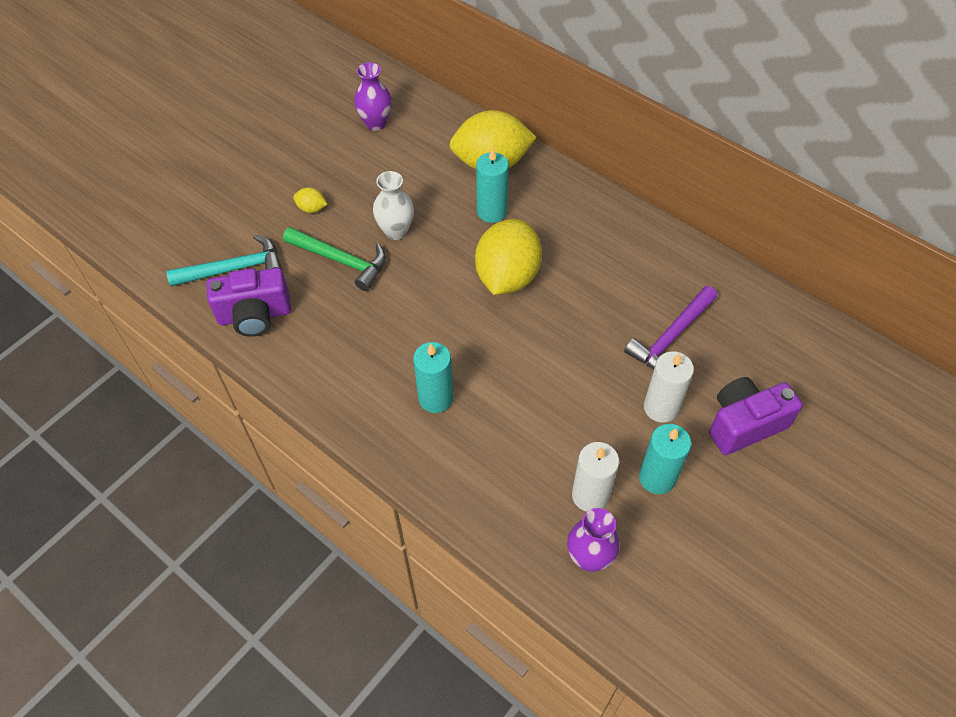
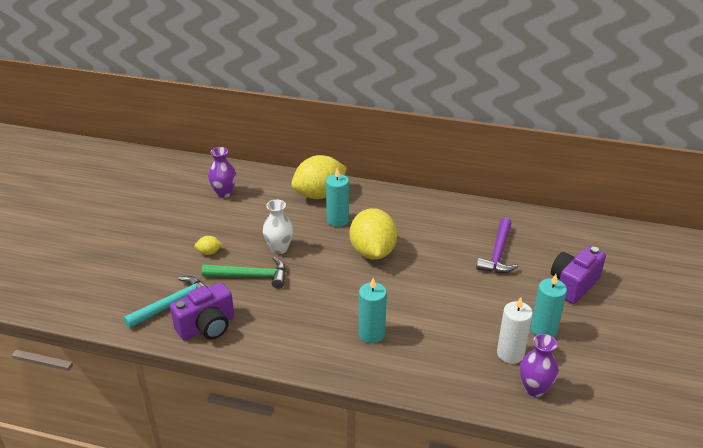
camera: 25 degrees left, 20 degrees down
white candle [644,351,694,423] -> none

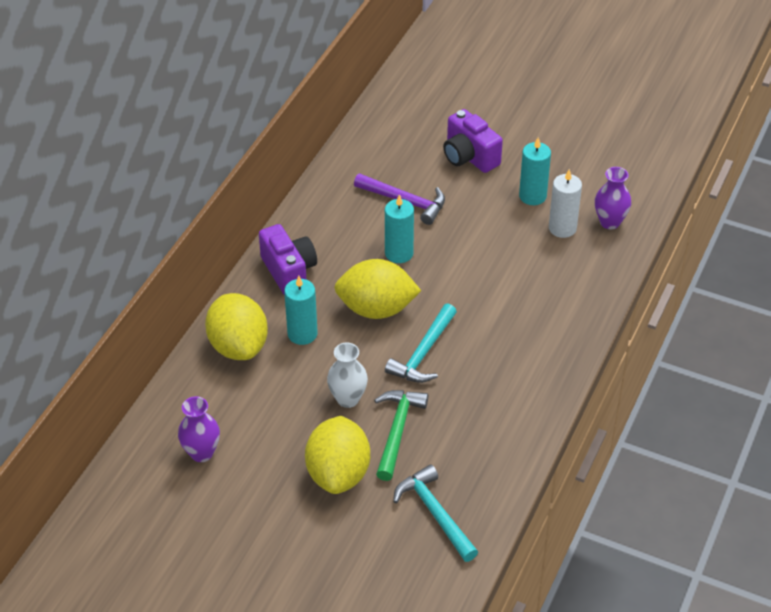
camera: 80 degrees left, 10 degrees up
purple camera [170,282,234,340] -> purple camera moved to [259,224,317,295]
yellow lemon [194,236,223,255] -> yellow lemon [305,416,370,494], size x2.44
turquoise candle [359,278,387,343] -> turquoise candle moved to [385,194,414,263]
none -> turquoise hammer [385,304,457,383]

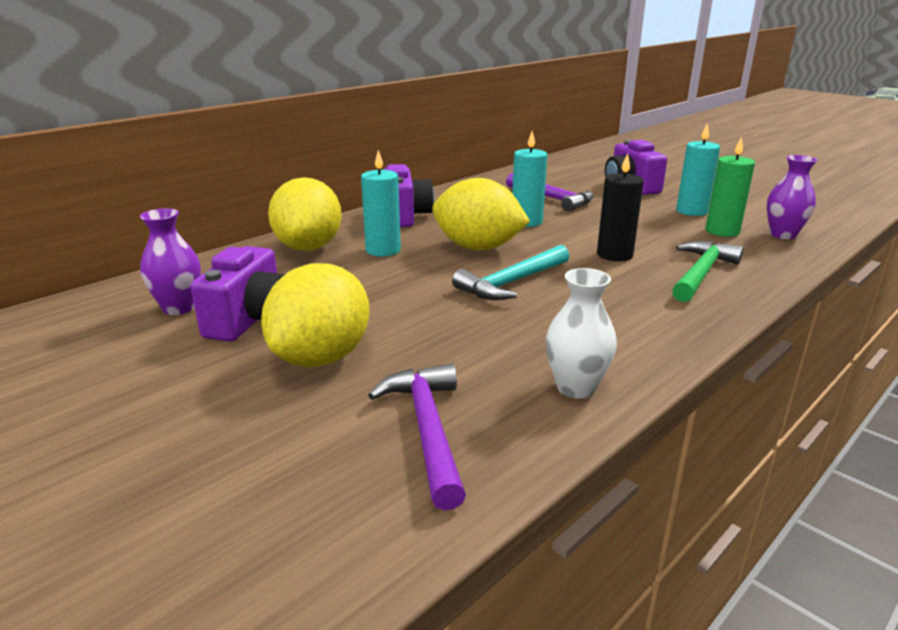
camera: 20 degrees right, 20 degrees down
white vase [327,343,368,408] -> white vase moved to [546,268,617,399]
green hammer [374,390,428,481] -> green hammer moved to [672,241,744,302]
turquoise hammer [393,464,478,562] -> purple hammer [368,363,466,510]
white candle [549,169,582,238] -> green candle [705,137,755,237]
none -> purple camera [191,246,285,342]
none -> black candle [597,153,644,261]

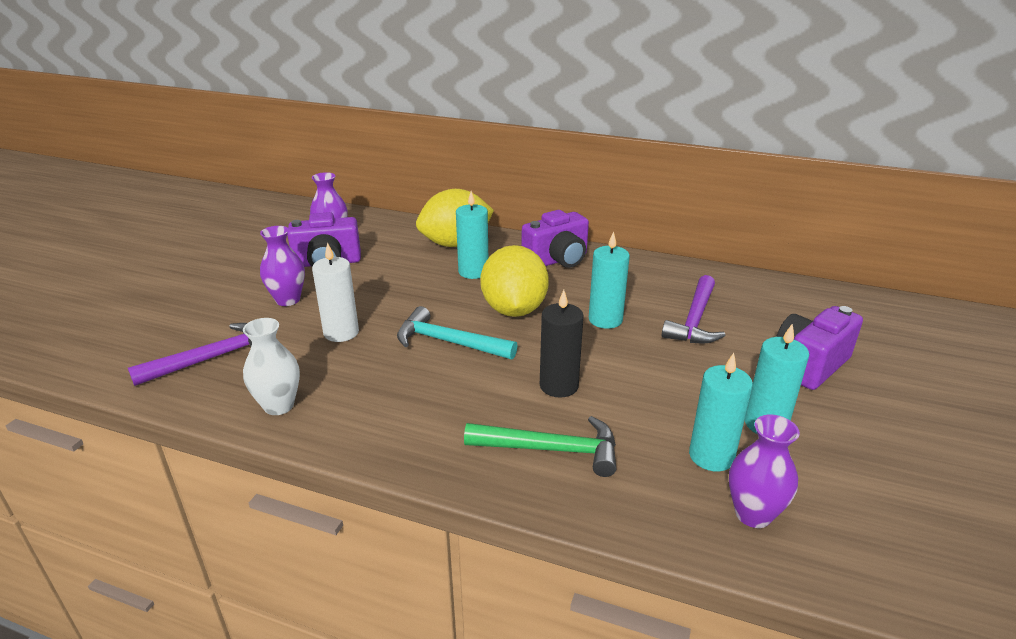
camera: 65 degrees right, 5 degrees up
yellow lemon [261,263,370,367] -> purple vase [260,226,305,306]
green candle [705,137,755,237] -> turquoise candle [689,353,753,471]
none -> white candle [312,242,359,342]

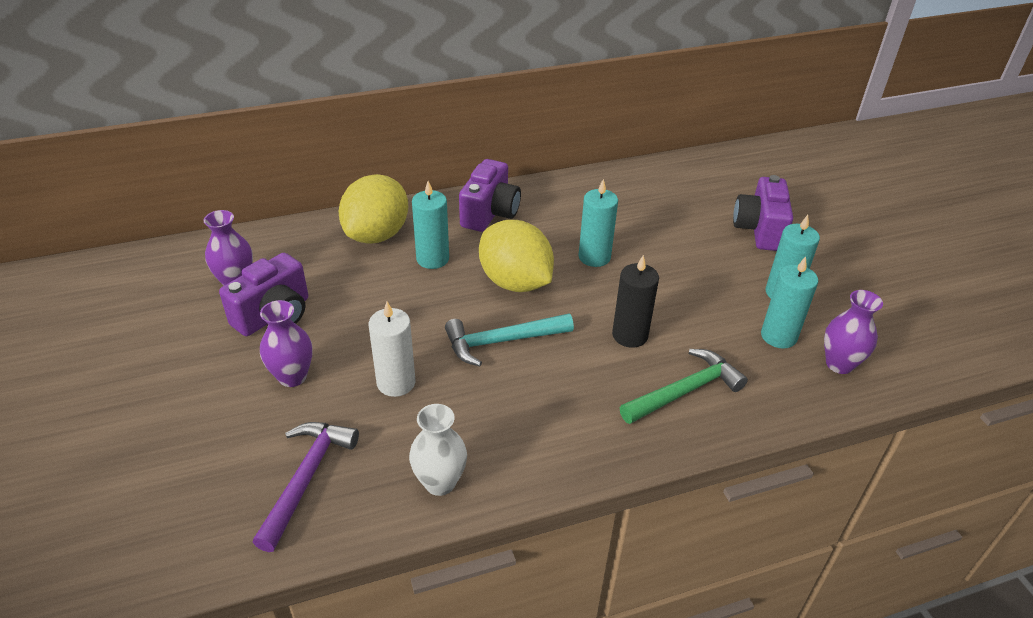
camera: 40 degrees left, 10 degrees up
purple hammer [662,275,725,343] -> none

